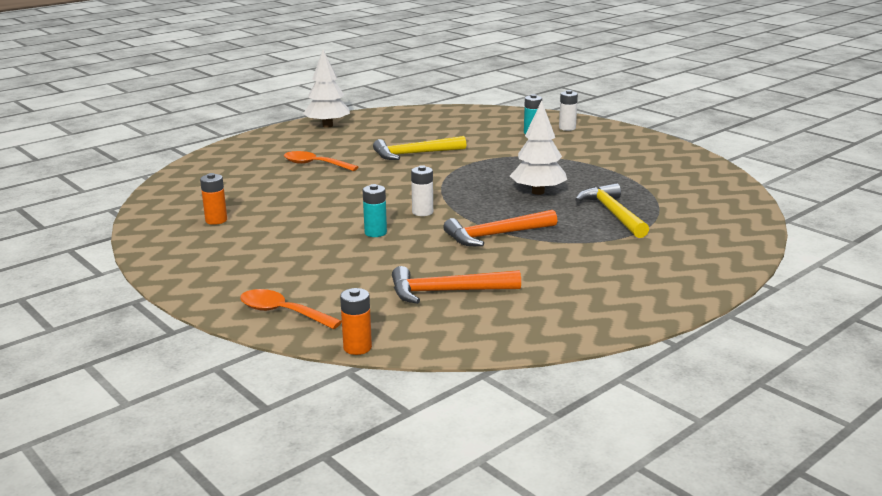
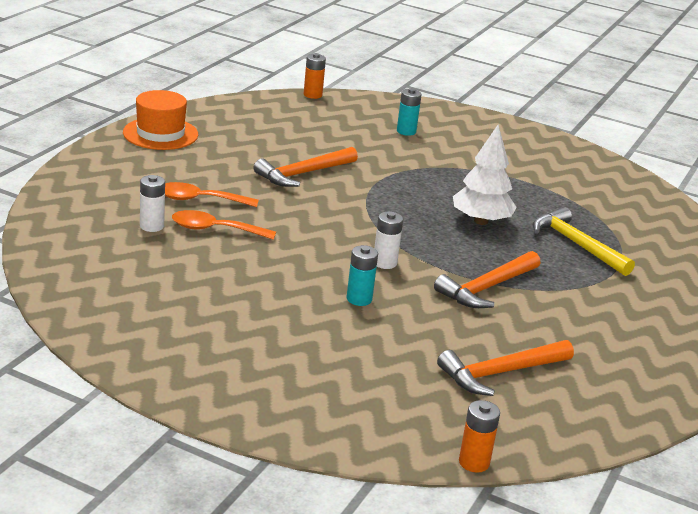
camera: 25 degrees left, 5 degrees up
orange battery [200,173,227,225] -> orange battery moved to [304,53,326,99]
orange spoon [240,289,342,329] -> orange spoon moved to [172,210,276,240]
white tree [303,49,350,128] -> orange hat [123,90,198,150]
yellow hammer [373,136,466,160] -> orange hammer [254,147,358,187]
white battery [559,90,578,131] -> white battery moved to [140,175,165,232]

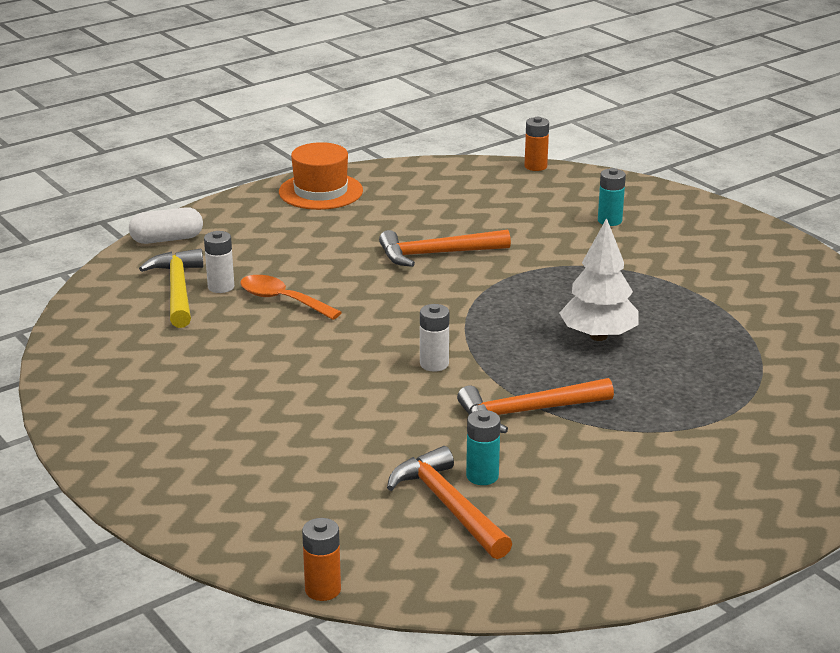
camera: 30 degrees right, 0 degrees up
orange spoon [165,182,259,207] -> none
turquoise battery [347,245,378,306] -> turquoise battery moved to [466,410,501,485]
orange hammer [437,340,574,396] -> orange hammer turned 60 degrees clockwise [387,446,512,559]
yellow hammer [533,207,635,276] -> yellow hammer moved to [139,248,203,328]
none -> white capsule [129,207,203,244]

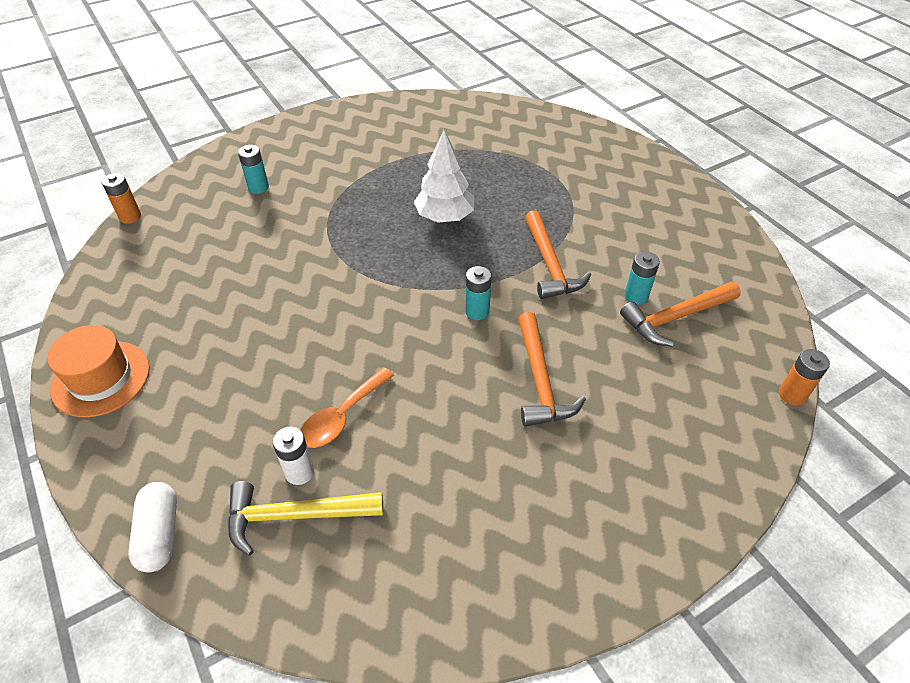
camera: 85 degrees left, 20 degrees up
orange hammer [379,230,511,267] -> orange hammer moved to [518,312,586,427]
white battery [420,304,449,372] -> turquoise battery [465,266,492,320]

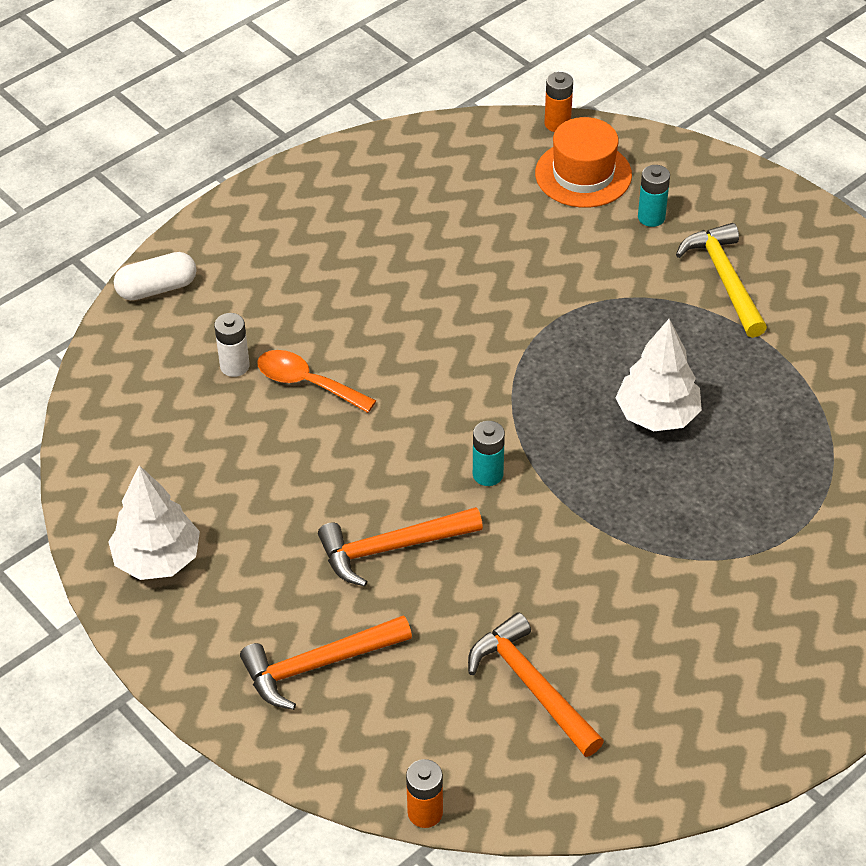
camera: 80 degrees right, 0 degrees up
orange hat [47,325,150,417] -> orange hat moved to [535,117,632,208]
yellow hammer [227,481,383,556] -> yellow hammer moved to [676,223,767,338]
orange hammer [525,210,591,299] -> orange hammer moved to [240,615,412,710]
turquoise battery [624,251,660,305] -> none
none -> white tree [108,465,200,580]

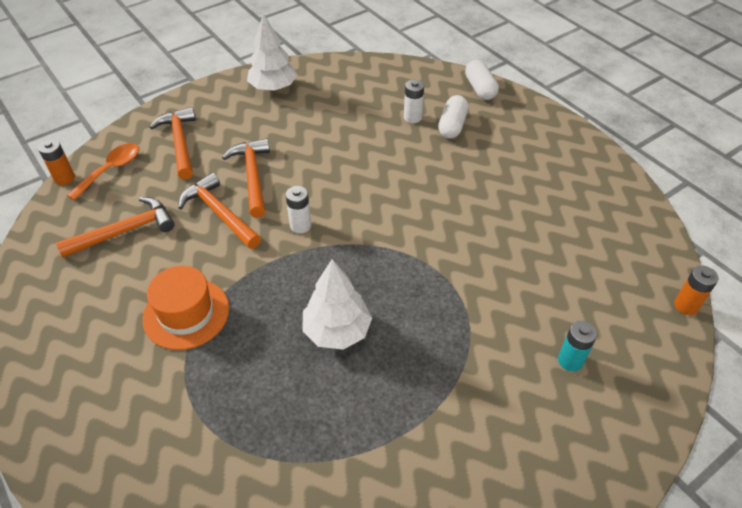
camera: 95 degrees right, 0 degrees up
orange spoon [257,350,376,413] -> orange spoon moved to [67,143,139,200]
turquoise battery [473,421,505,486] -> white battery [286,186,311,233]
orange hat [535,117,632,208] -> orange hat moved to [142,266,229,350]
yellow hammer [676,223,767,338] -> none
none -> orange hammer [178,173,261,249]
none -> white capsule [438,95,469,138]

